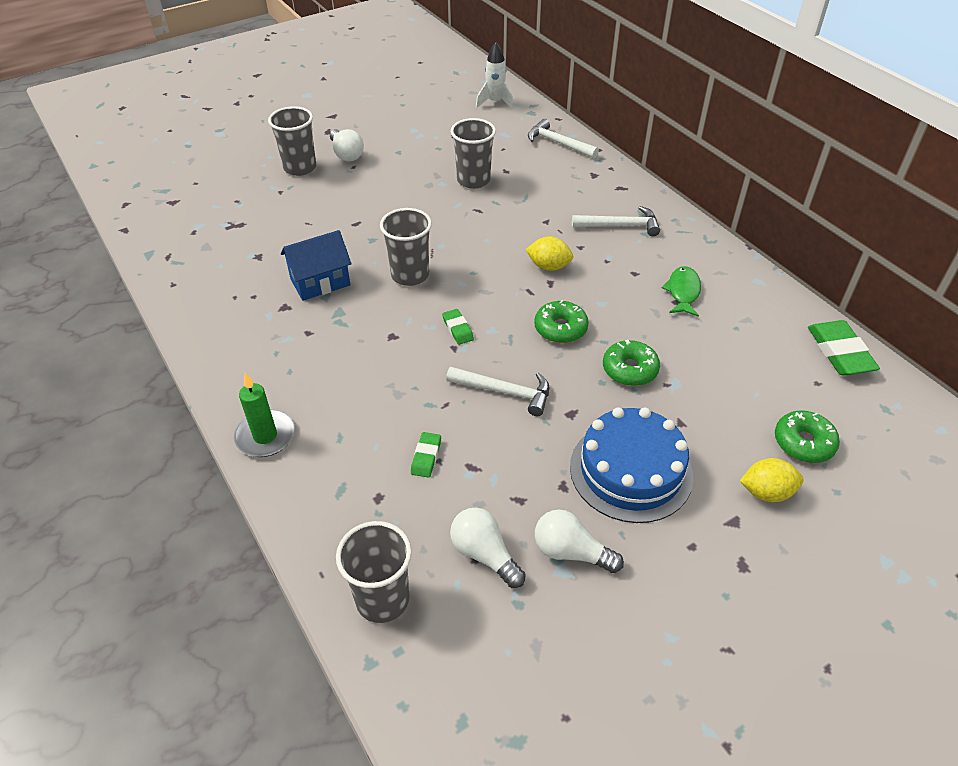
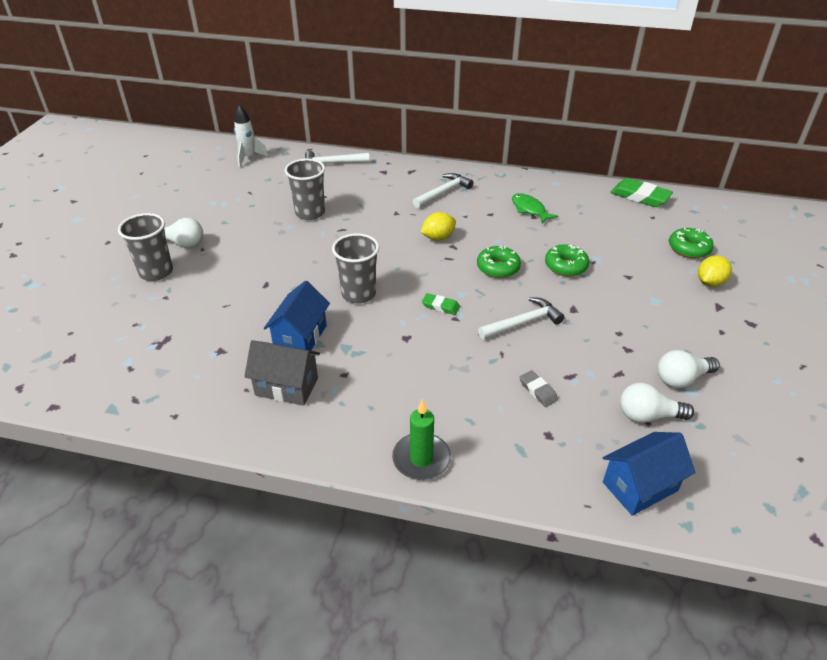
camera: 45 degrees left, 5 degrees down
grey cup [336,521,412,623] -> blue house [603,432,696,516]
green eraser [411,432,441,478] -> grey eraser [520,370,558,407]
blue cake [570,407,693,523] -> none
none -> grey house [244,340,320,406]

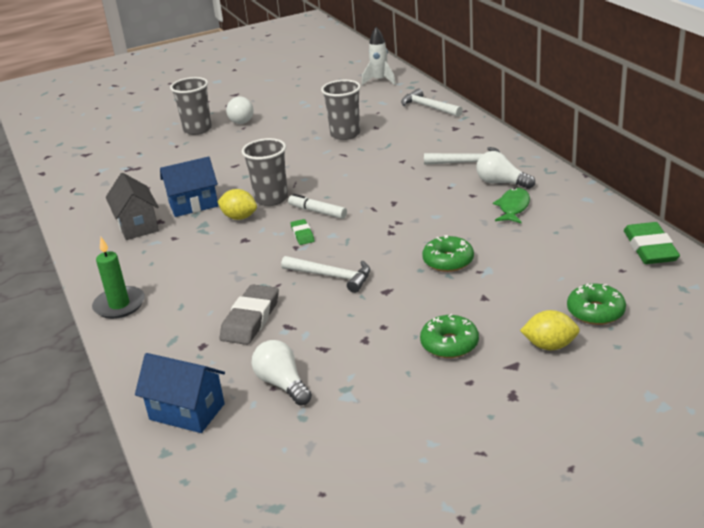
camera: 55 degrees right, 10 degrees down
yellow lemon [421,212,456,241] -> yellow lemon moved to [217,189,257,220]
green donut [477,246,521,278] -> green donut moved to [420,314,479,358]
grey eraser [520,370,558,407] -> grey eraser [220,284,279,345], size x1.86
white light bulb [657,350,720,388] -> white light bulb moved to [476,151,535,189]
none -> white marker [288,194,347,219]

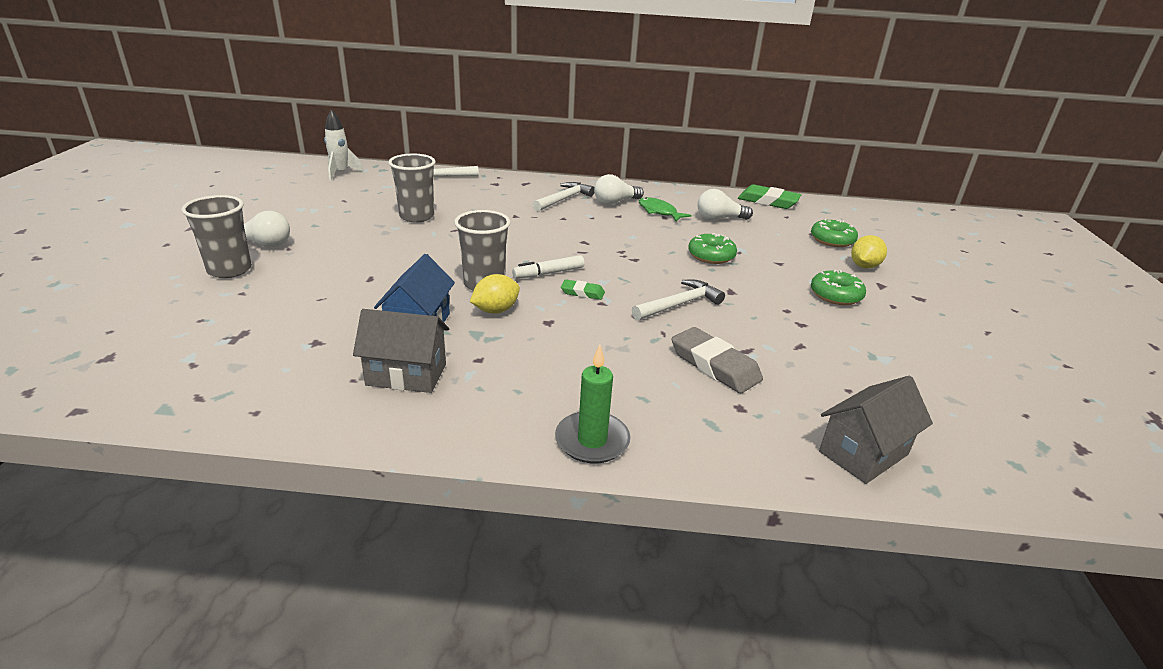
camera: 65 degrees left, 0 degrees up
blue house [135,353,225,433] -> grey house [819,376,933,484]
white light bulb [252,340,312,406] -> white light bulb moved to [698,189,753,220]

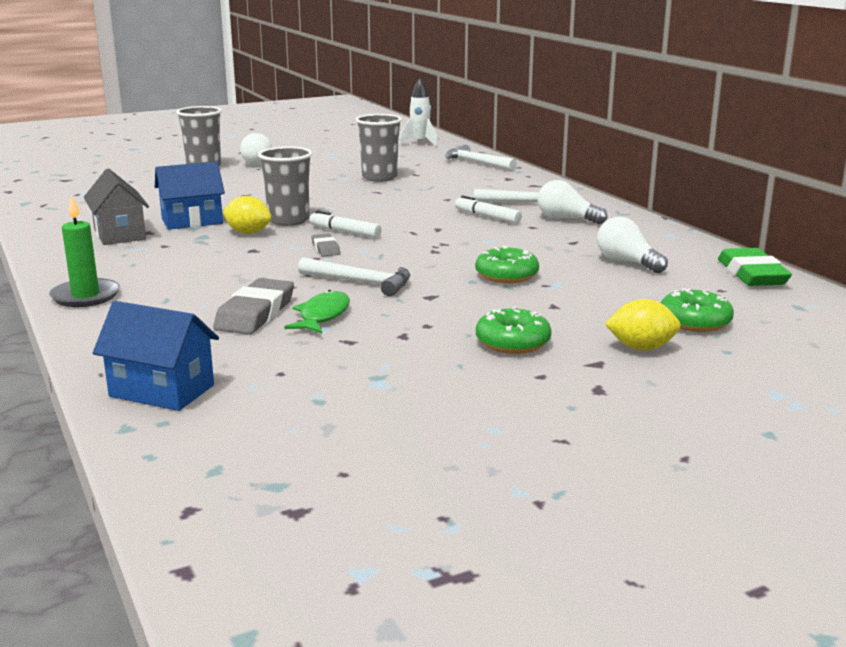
camera: 60 degrees right, 10 degrees down
green eraser [561,279,605,300] -> grey eraser [311,234,340,256]
green fish [639,197,692,222] -> green fish moved to [285,290,350,333]
grey house [819,376,933,484] -> blue house [93,301,219,411]
none -> white marker [455,195,522,224]

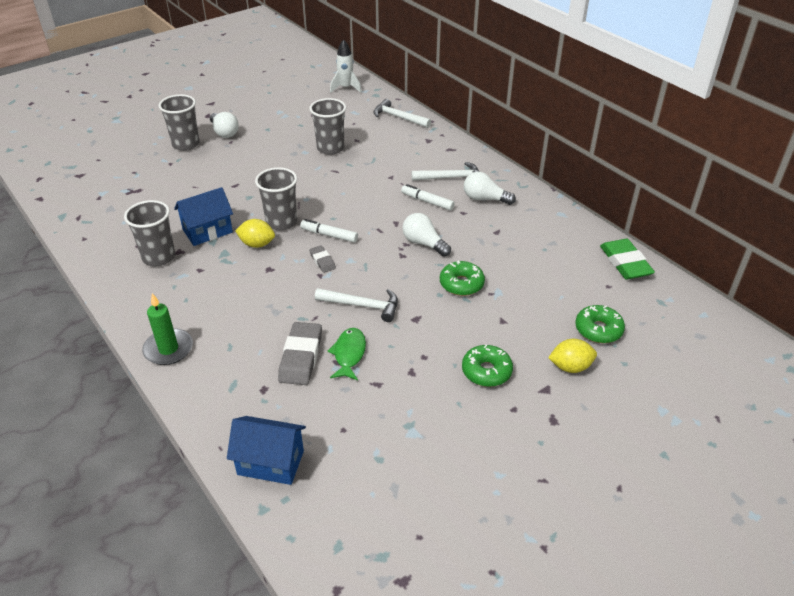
camera: 10 degrees left, 20 degrees up
grey house [84,168,149,245] -> grey cup [124,200,175,266]
white light bulb [597,217,668,273] -> white light bulb moved to [403,213,451,257]

